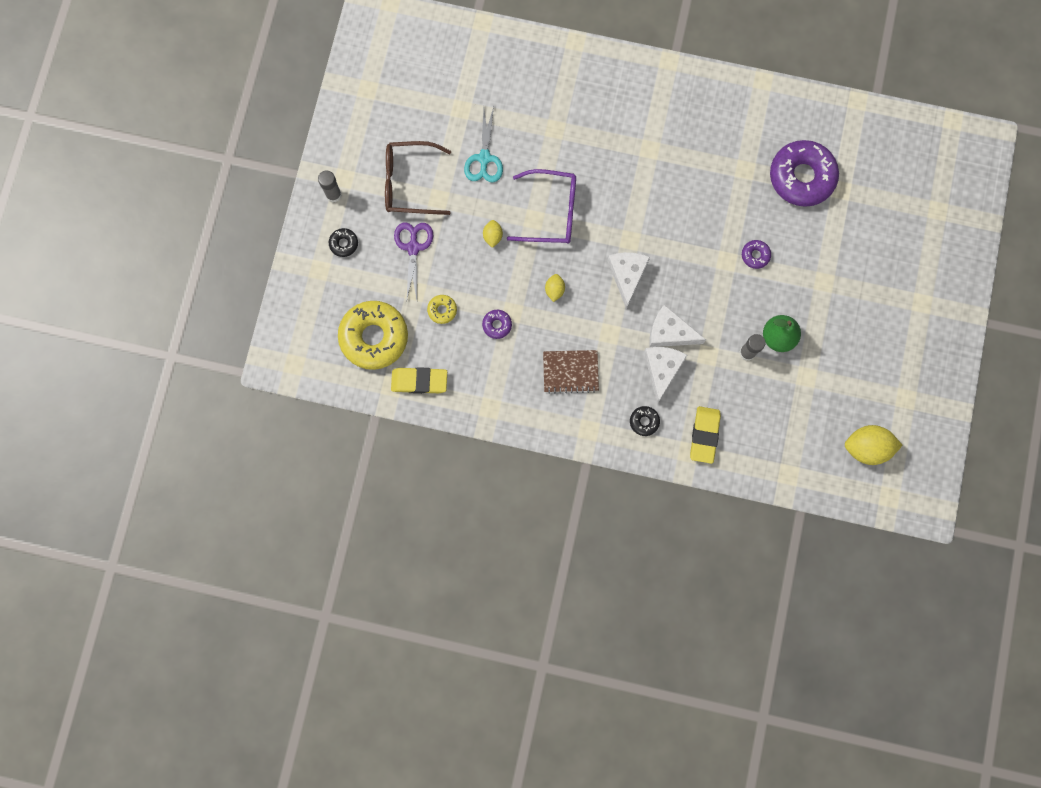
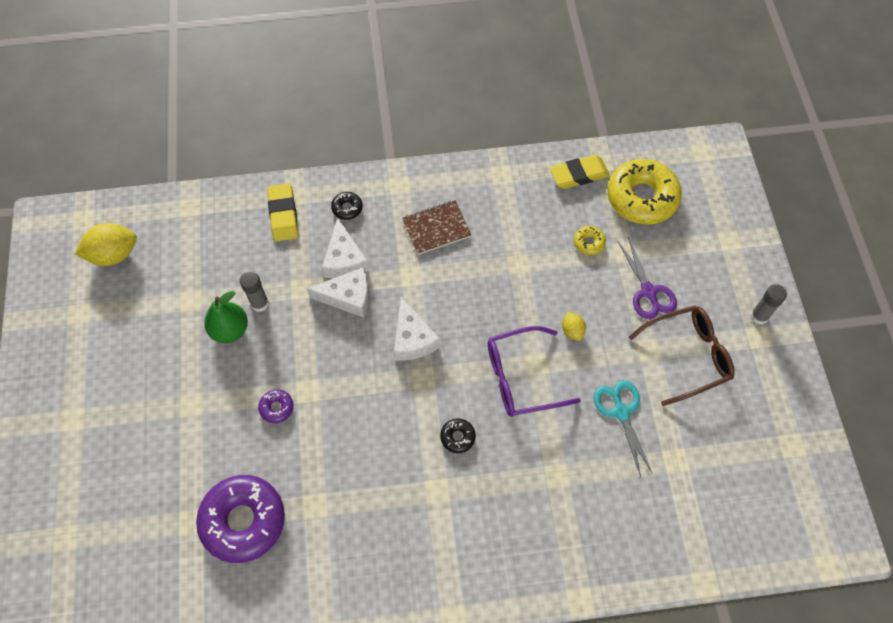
camera: 160 degrees right, 15 degrees down
black donut [329,228,358,257] -> black donut moved to [440,418,476,453]
purple donut [482,310,512,339] -> none
yellow lemon [545,274,565,302] -> none

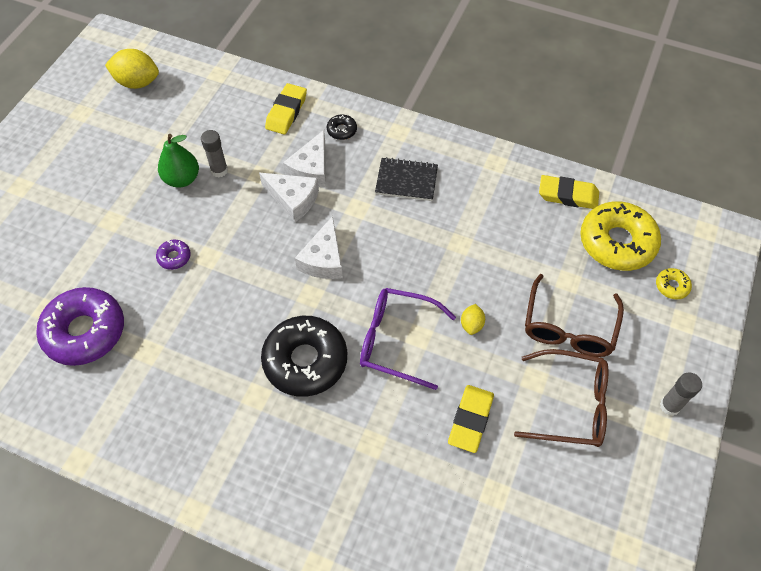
camera: 30 degrees right, 5 degrees down
brown notebook [402,200,471,255] -> black notebook [375,157,438,201]
black donut [440,418,476,453] -> black donut [261,316,347,397], size x2.33
yellow donut [574,226,606,255] -> yellow donut moved to [656,268,692,300]
turquoise scissors [593,380,653,477] -> yellow eraser [448,385,494,453]
purple scissors [618,237,677,319] -> brown glasses [525,274,624,357]

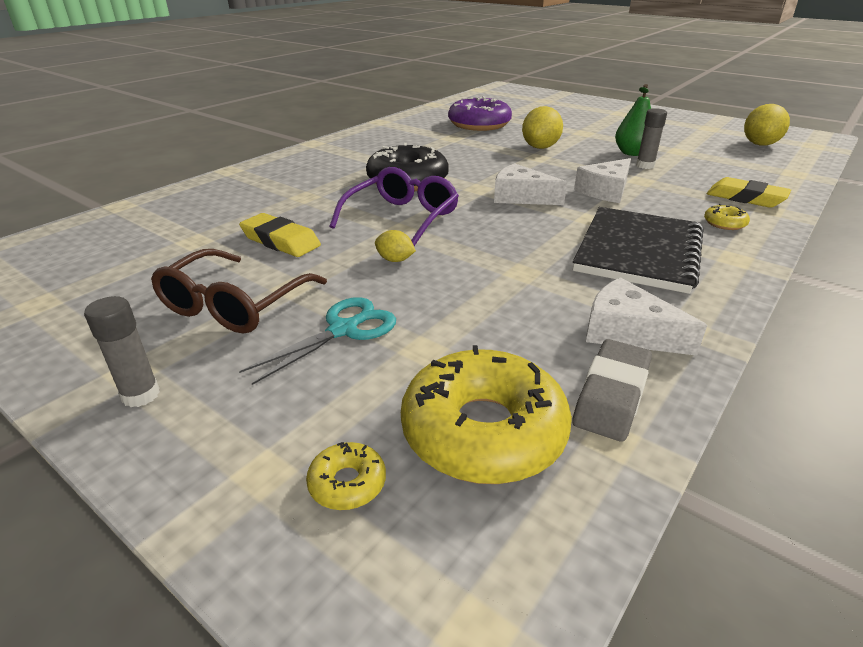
camera: 105 degrees right, 25 degrees down
purple donut [156,240,191,270] -> yellow lemon [522,106,563,149]
white cheese [283,130,326,187] -> white cheese moved to [586,277,707,356]
black donut [327,115,357,140] -> yellow donut [704,204,750,230]
black notebook [375,157,438,201] -> black notebook [573,207,704,294], size x1.70
brown glasses [525,274,624,357] -> turquoise scissors [239,297,396,385]
yellow eraser [539,175,599,209] -> grey eraser [572,339,652,442]

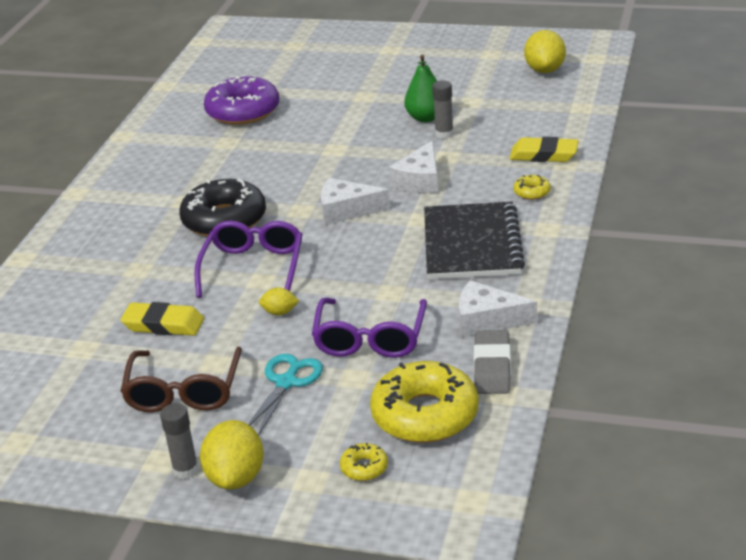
camera: 20 degrees left, 0 degrees up
yellow lemon [522,106,563,149] -> yellow lemon moved to [200,420,264,490]
none -> purple glasses [312,298,427,358]

